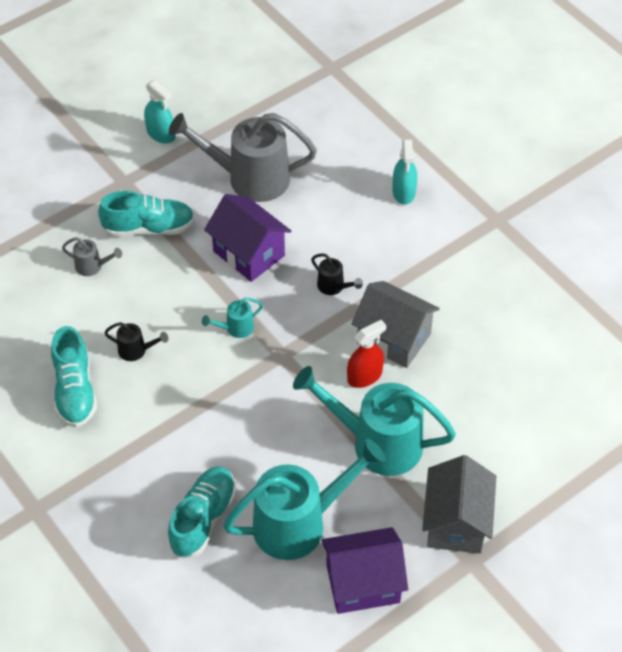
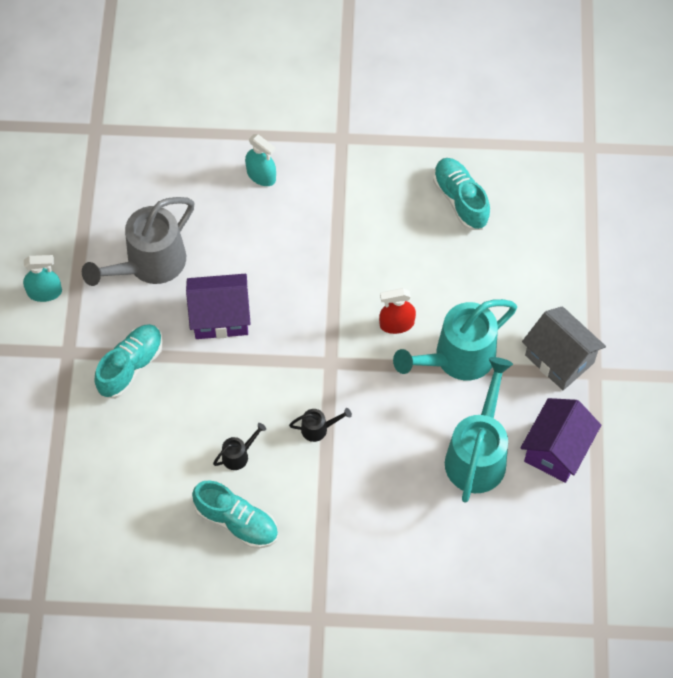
camera: 50 degrees left, 10 degrees up
grey watering can [62,237,122,276] -> none
turquoise shoe [168,466,236,558] -> turquoise shoe moved to [433,158,490,230]
turquoise watering can [202,298,263,338] -> none
black watering can [311,253,363,295] -> black watering can moved to [289,408,352,442]
red spray bottle [347,320,386,388] -> red spray bottle turned 105 degrees counterclockwise [379,288,416,334]
grey house [352,281,440,368] -> none

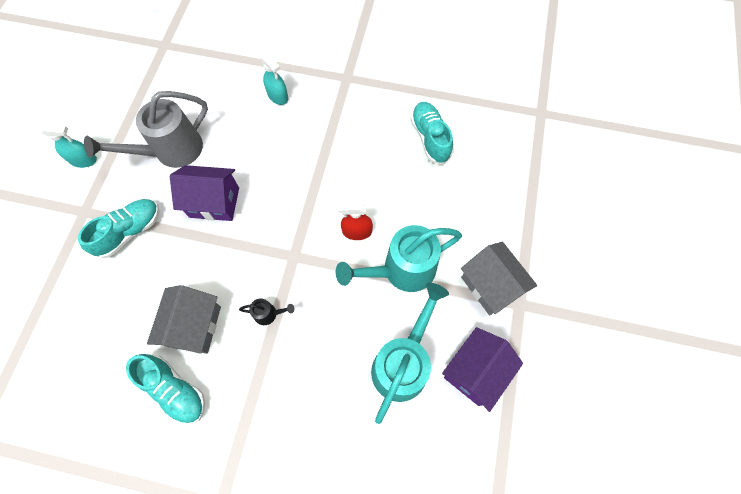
camera: 10 degrees right, 5 degrees up
black watering can [213,423,266,470] -> grey house [147,285,221,354]

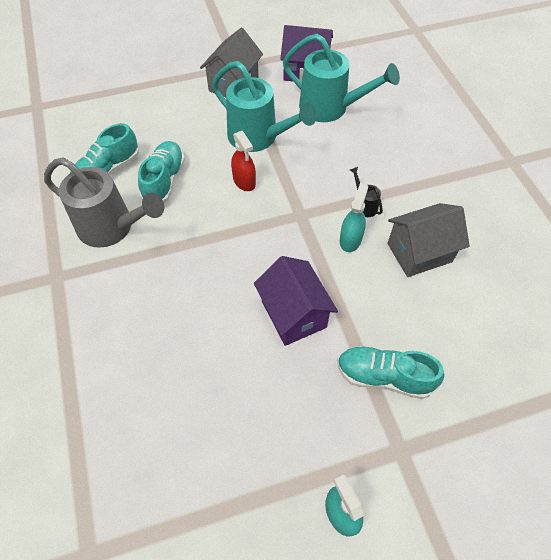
camera: 120 degrees left, 10 degrees down
grey watering can [84,91,208,168] -> grey watering can moved to [44,158,164,248]
turquoise shoe [126,354,205,424] -> turquoise shoe moved to [138,141,185,203]
turquoise spray bottle [261,53,288,105] -> turquoise spray bottle moved to [340,183,368,252]
turquoise watering can [371,283,449,424] -> turquoise watering can turned 150 degrees counterclockwise [283,34,400,122]

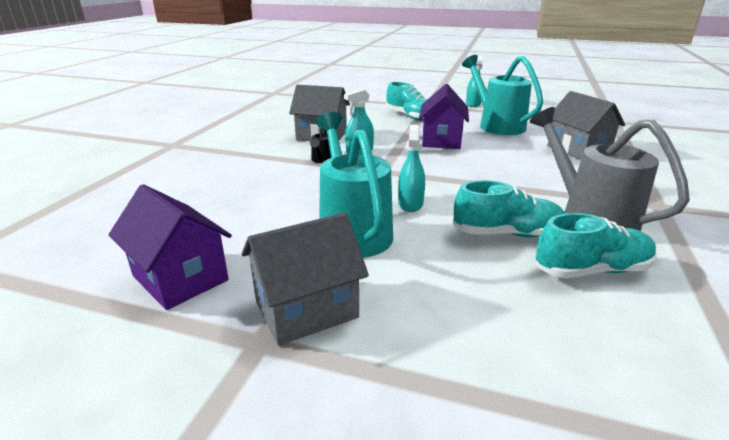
camera: 145 degrees left, 30 degrees down
turquoise shoe [138,141,185,203] -> turquoise shoe turned 135 degrees counterclockwise [453,180,565,238]
red spray bottle [231,130,256,191] -> turquoise spray bottle [398,125,425,212]
turquoise watering can [283,34,400,122] -> turquoise watering can moved to [462,55,543,135]
none -> grey house [547,91,625,160]

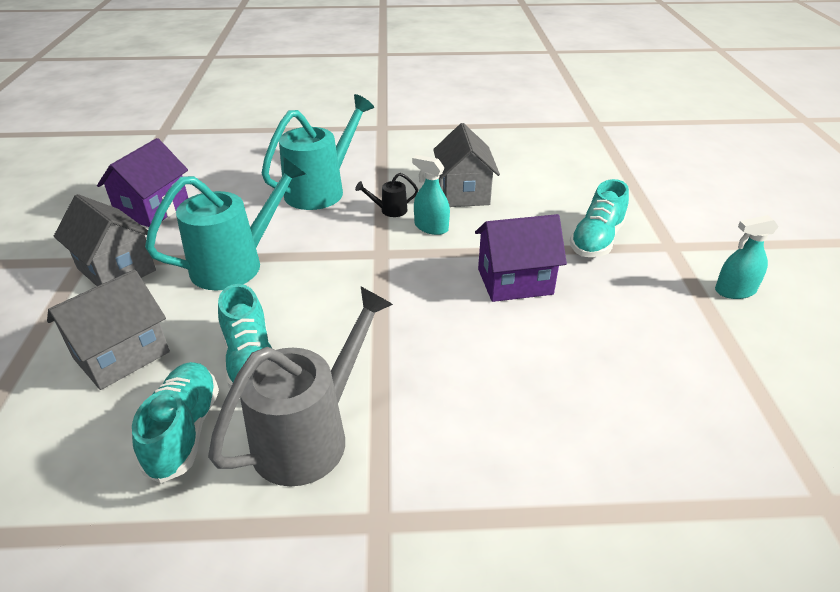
camera: 70 degrees right, 10 degrees up
turquoise spray bottle [398,125,425,212] -> none
turquoise watering can [462,55,543,135] -> turquoise watering can moved to [262,94,374,210]
turquoise shoe [535,213,657,278] -> turquoise shoe turned 150 degrees counterclockwise [132,362,219,483]
grey house [547,91,625,160] -> grey house moved to [47,270,170,390]

